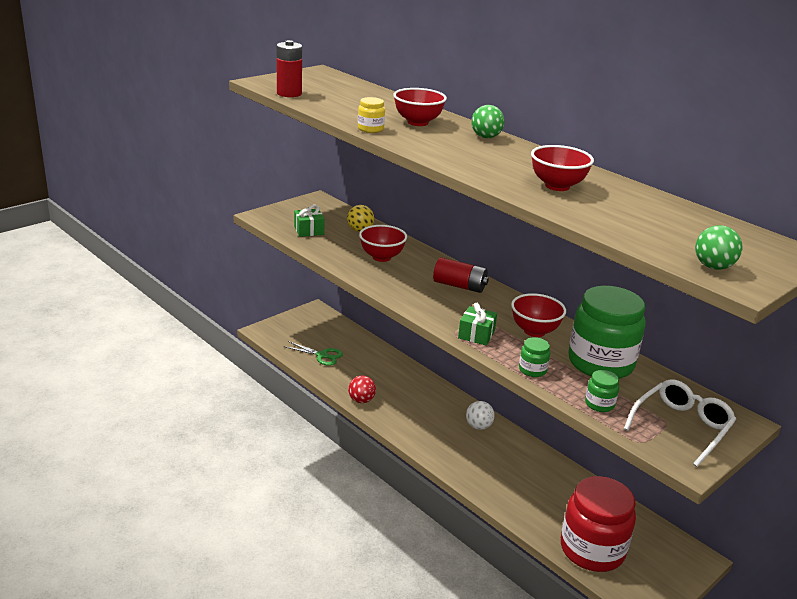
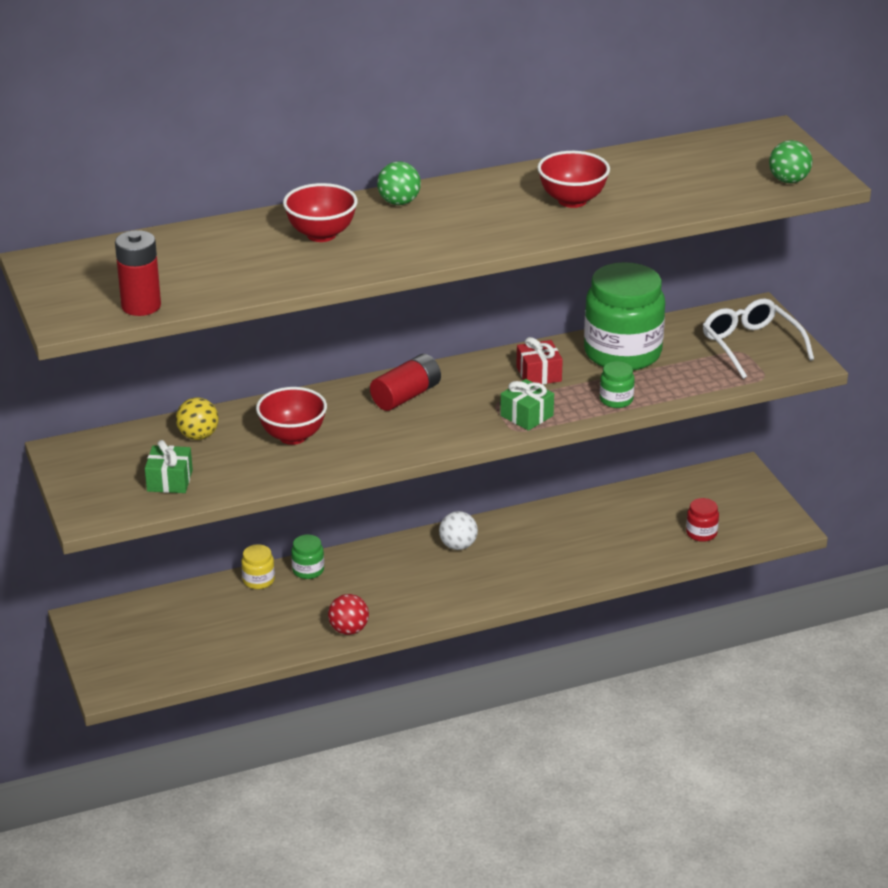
camera: 65 degrees left, 5 degrees up
green scissors [284,341,343,366] -> none
yellow jar [358,97,385,133] -> yellow jar moved to [241,544,275,589]
red bowl [511,293,566,337] -> red gift [516,337,563,384]
red jar [561,476,636,572] -> red jar [686,498,719,542], size x0.42
green jar [585,370,619,412] -> green jar moved to [291,534,324,579]

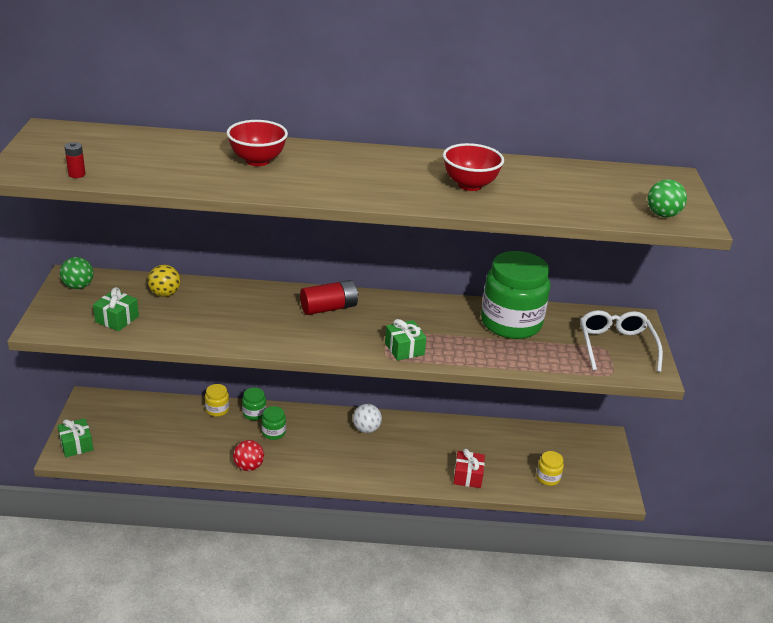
camera: 20 degrees right, 0 degrees up
red battery [115,230,161,316] -> red battery [64,142,86,178], size x0.52
red bowl [256,387,327,445] -> none
green ball [377,161,421,205] -> green ball moved to [60,257,93,289]
red gift [516,337,563,384] -> red gift moved to [454,449,485,488]
green jar [600,361,635,408] -> green jar moved to [261,406,286,440]
red jar [686,498,719,542] -> yellow jar [536,451,564,486]
none -> green gift [58,418,93,457]

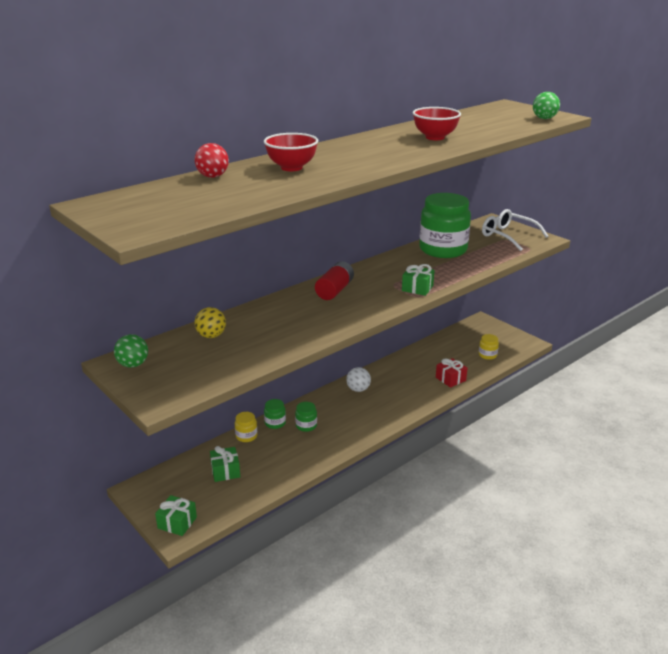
camera: 40 degrees left, 5 degrees down
red battery [64,142,86,178] -> none
green gift [93,287,139,331] -> green gift moved to [210,446,240,482]
red ball [233,440,264,471] -> red ball moved to [194,143,229,178]

